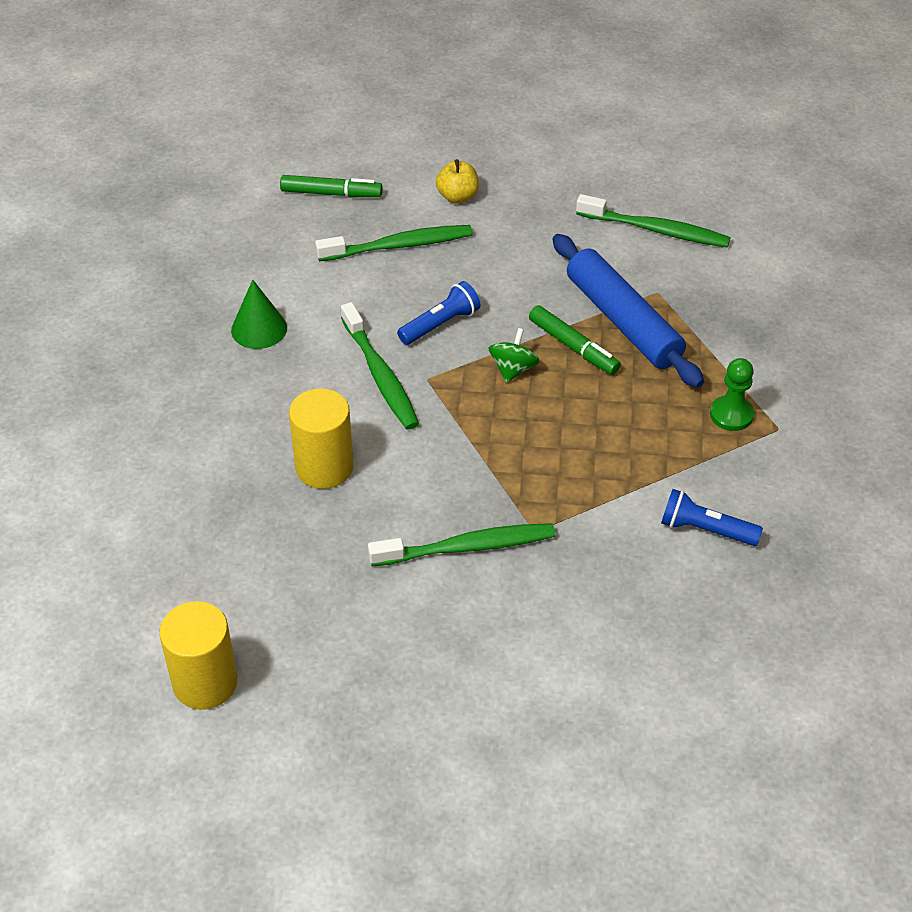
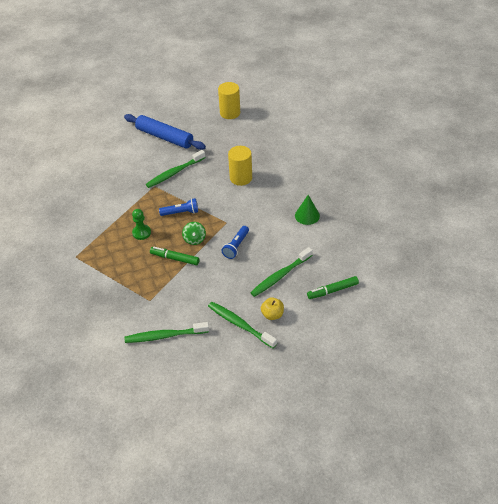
camera: 155 degrees right, 0 degrees up
green toothbrush [341,302,419,430] -> green toothbrush moved to [208,302,277,348]
blue rolling pin [553,234,704,388] -> blue rolling pin moved to [124,114,206,150]
blue flashlight [661,489,763,546] -> blue flashlight moved to [159,198,198,216]
green pawn [710,358,754,431] -> green pawn moved to [132,209,151,240]

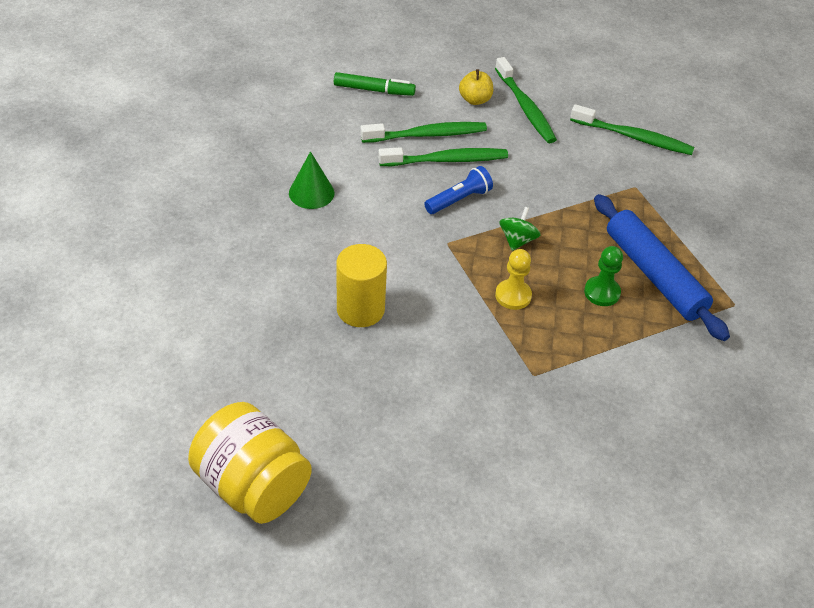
camera: 155 degrees left, 0 degrees up
blue rolling pin [124,114,206,150] -> blue rolling pin moved to [594,194,730,341]
green toothbrush [146,150,206,188] -> green toothbrush moved to [378,147,508,166]
green marker [150,247,200,265] -> none
blue flashlight [159,198,198,216] -> yellow pawn [495,249,532,310]
yellow cylinder [218,82,240,119] -> yellow jar [188,402,312,524]

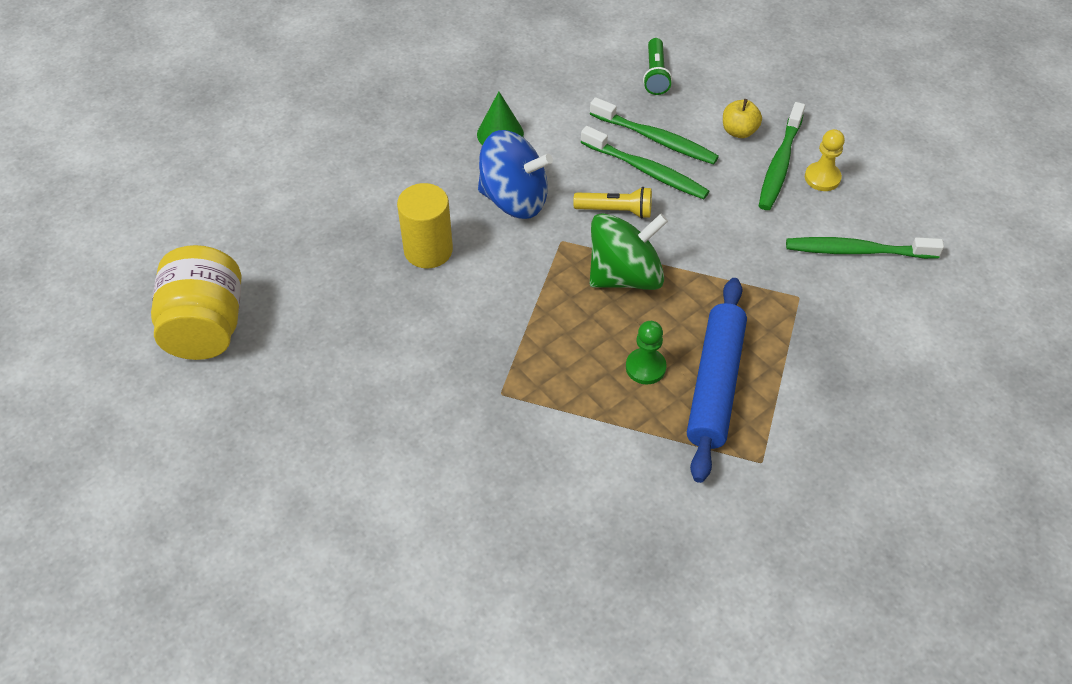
camera: 45 degrees right, 5 degrees up
green marker [334,72,416,96] -> green flashlight [643,38,672,95]
blue flashlight [424,166,493,214] -> yellow flashlight [573,187,652,219]
yellow pawn [495,249,532,310] -> yellow pawn moved to [805,129,845,191]
green spinning top [499,207,540,251] -> green spinning top [590,213,668,290], size x2.01
green toothbrush [570,104,694,155] -> green toothbrush turned 120 degrees clockwise [786,237,944,259]
none -> blue spinning top [478,130,553,219]

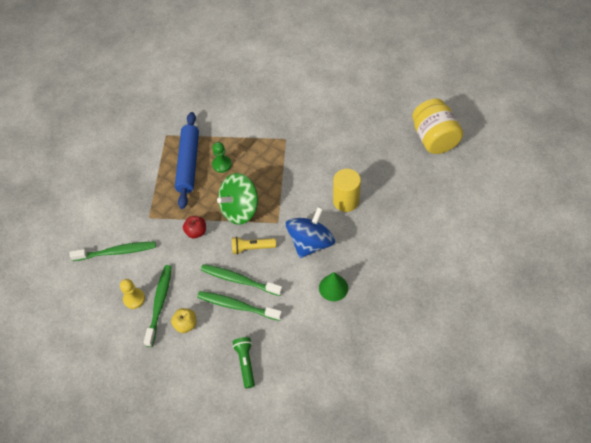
camera: 170 degrees right, 5 degrees up
blue spinning top [478,130,553,219] -> blue spinning top turned 120 degrees clockwise [286,206,335,258]
none -> red apple [183,216,206,239]

